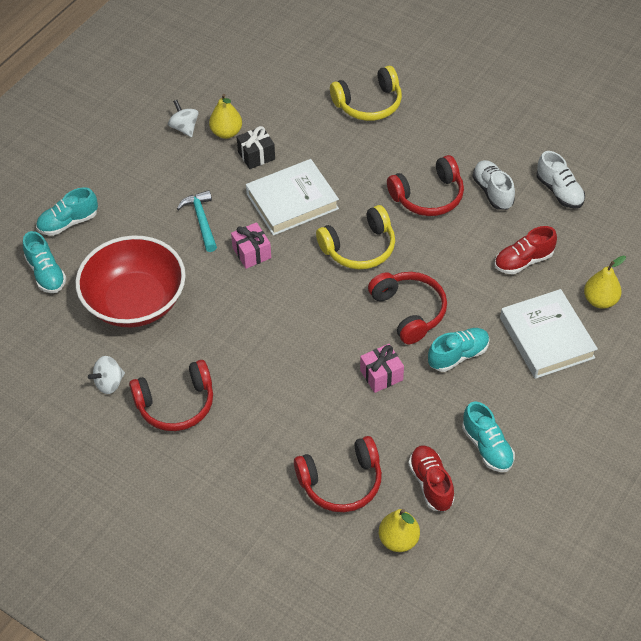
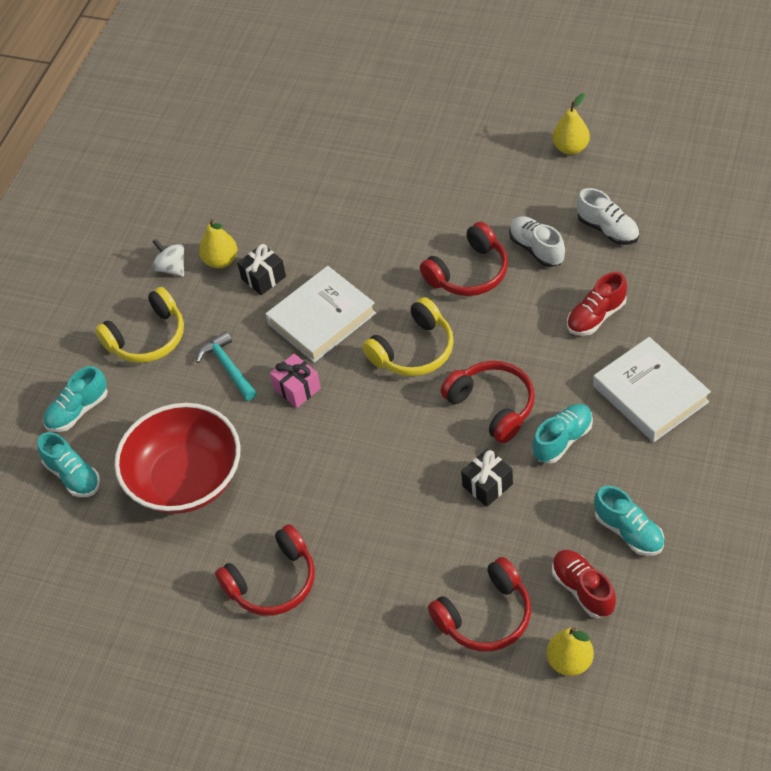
camera: 10 degrees left, 0 degrees up
white spinning top [88,356,125,394] -> none
yellow headphones [330,66,402,121] -> yellow headphones moved to [95,287,184,363]
pink gift [360,344,404,393] -> black gift [461,448,513,507]
yellow pear [584,255,626,309] -> yellow pear moved to [553,93,590,155]

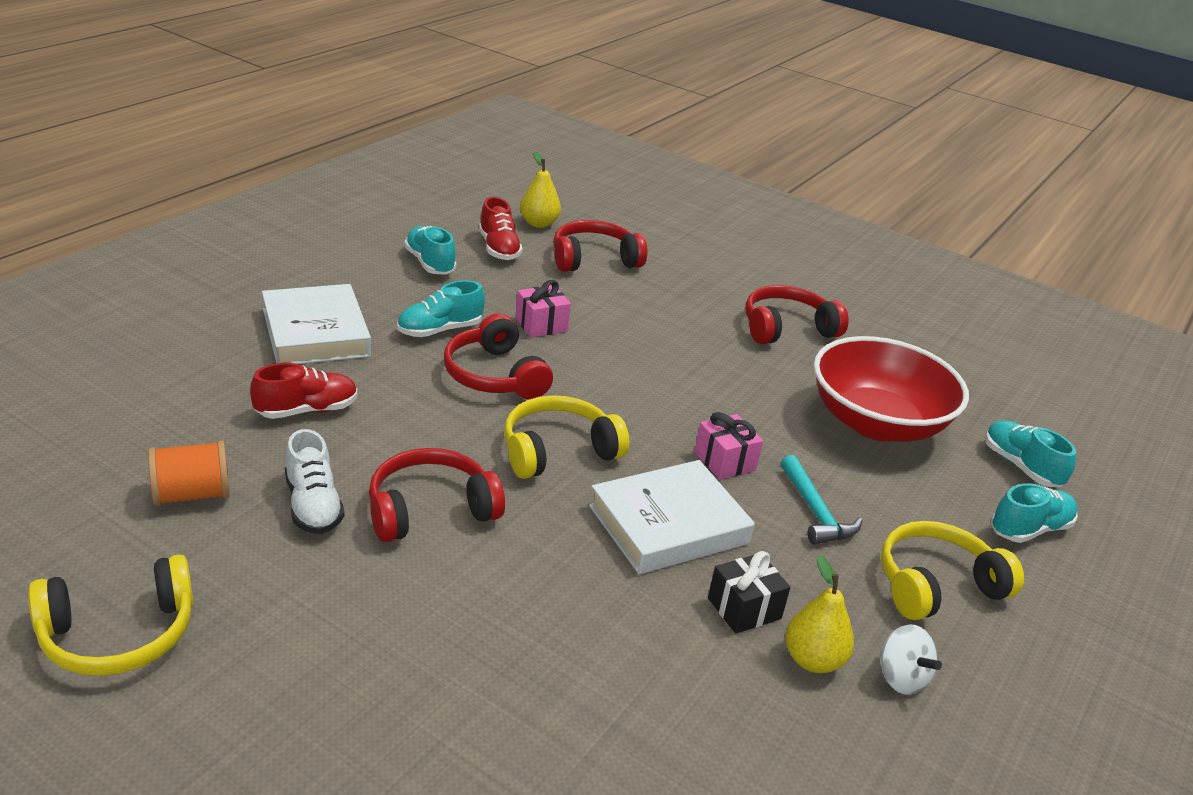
camera: 175 degrees left, 20 degrees down
black gift [461,448,513,507] -> pink gift [515,280,571,337]
yellow pear [553,93,590,155] -> yellow headphones [28,554,193,676]
white shoe [577,188,639,245] -> orange spool [148,440,230,506]

